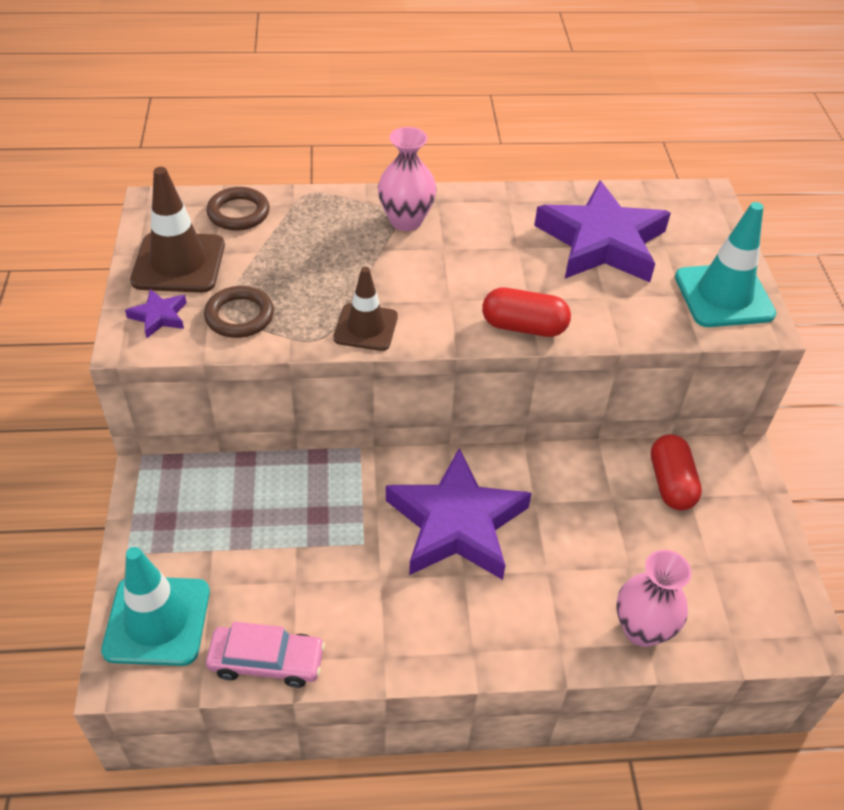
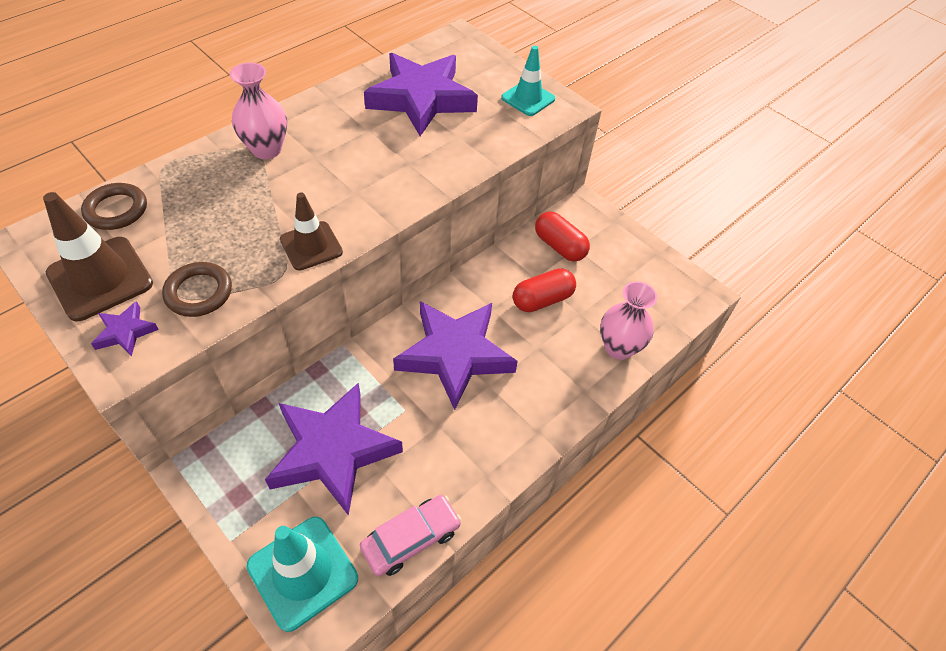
camera: 40 degrees left, 5 degrees up
red capsule [482,288,571,337] -> red capsule moved to [513,268,576,312]
turquoise traffic cone [675,202,776,327] -> turquoise traffic cone [501,46,555,116], size x0.65
none -> purple star [265,383,403,516]

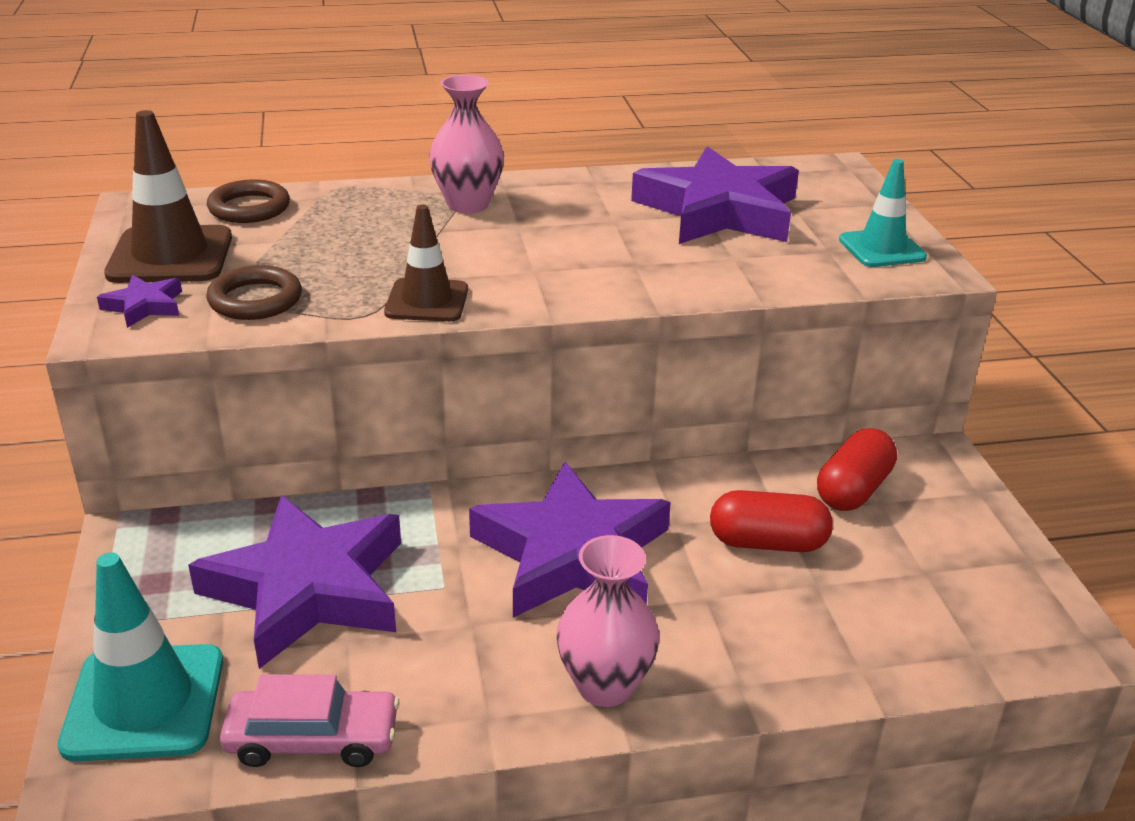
camera: 35 degrees right, 20 degrees down
red capsule [535,211,590,262] -> red capsule turned 45 degrees clockwise [817,428,897,511]
pink vase [600,281,657,360] -> pink vase moved to [557,535,660,707]

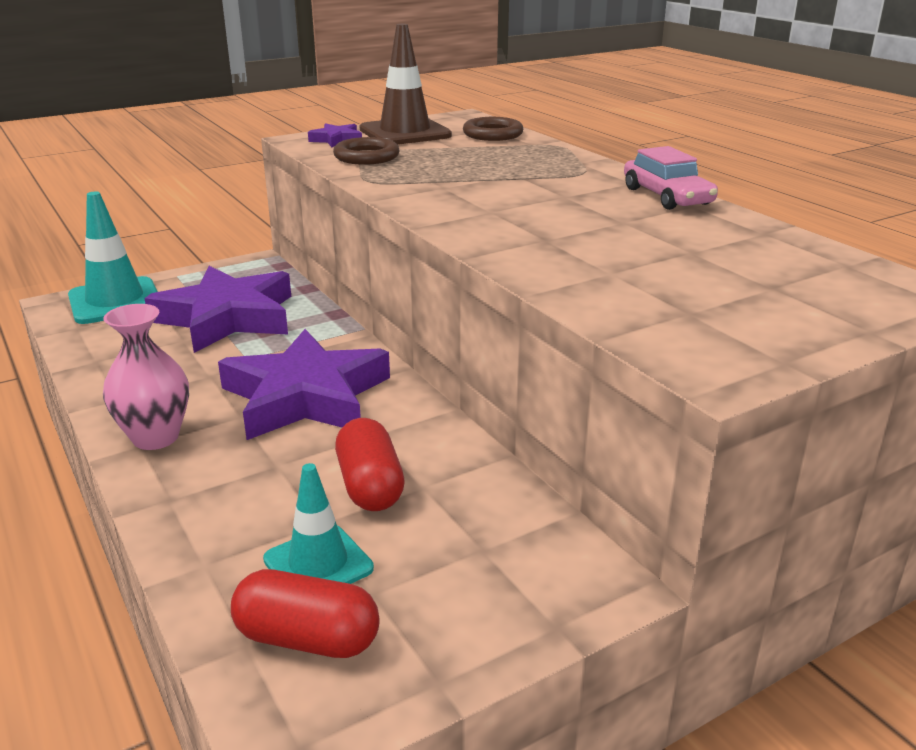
camera: 70 degrees right, 5 degrees down
pink car [220,674,400,767] -> pink car moved to [624,146,718,210]
brown traffic cone [384,205,468,322] -> none
pink vase [429,75,504,213] -> none
purple star [631,146,799,244] -> none
red capsule [817,428,897,511] -> red capsule moved to [231,569,380,658]
turquoise traffic cone [839,159,927,267] -> turquoise traffic cone moved to [263,463,374,584]

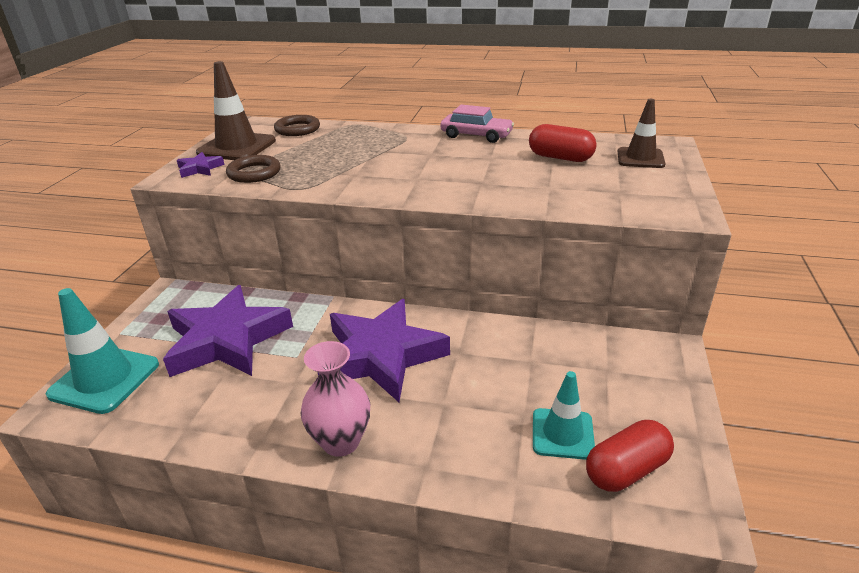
camera: 45 degrees left, 5 degrees up
red capsule [335,418,405,511] -> red capsule moved to [529,124,597,162]
none -> brown traffic cone [618,99,666,168]

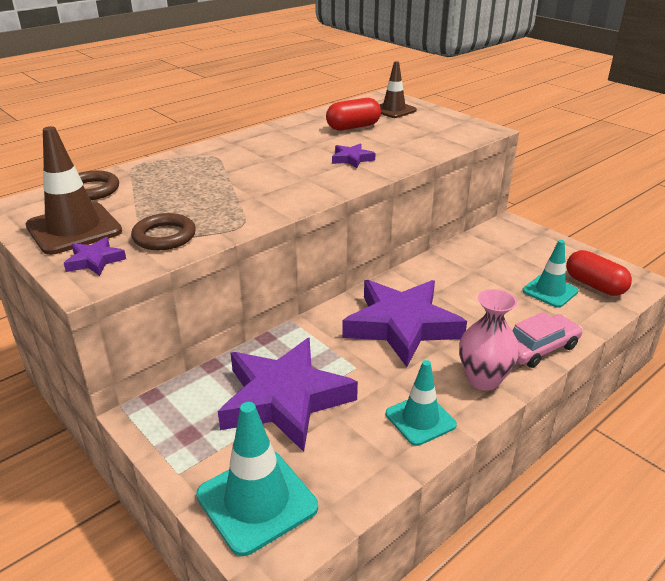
camera: 55 degrees left, 0 degrees up
pink car [440,105,514,143] -> pink car moved to [512,312,582,368]
red capsule [586,420,674,492] -> red capsule turned 45 degrees counterclockwise [566,250,632,296]
none -> purple star [332,143,375,168]
none -> turquoise traffic cone [386,360,457,446]

